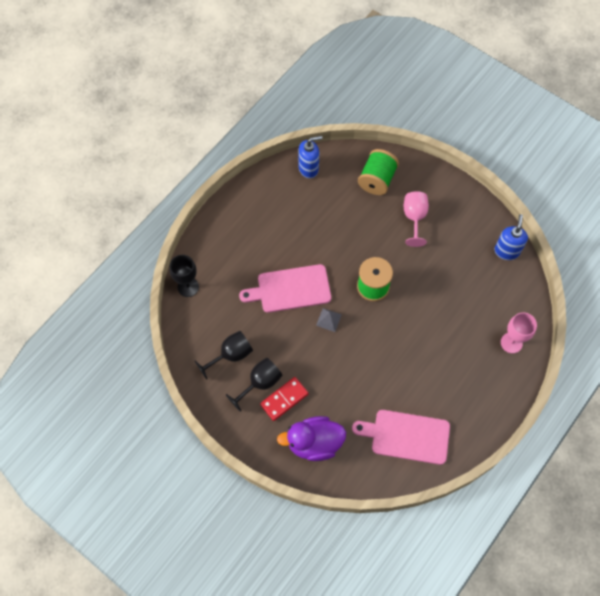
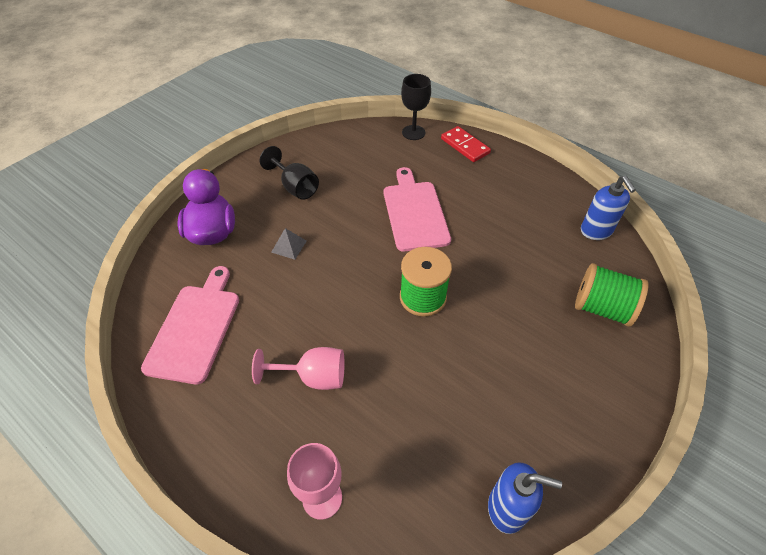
camera: 90 degrees right, 15 degrees down
black goblet [195,331,253,380] -> none
red domino [260,377,309,421] -> red domino moved to [441,126,491,162]
grey pyramid [316,308,342,332] -> grey pyramid moved to [271,228,307,260]
pink goblet [404,191,429,247] -> pink goblet moved to [252,347,345,390]

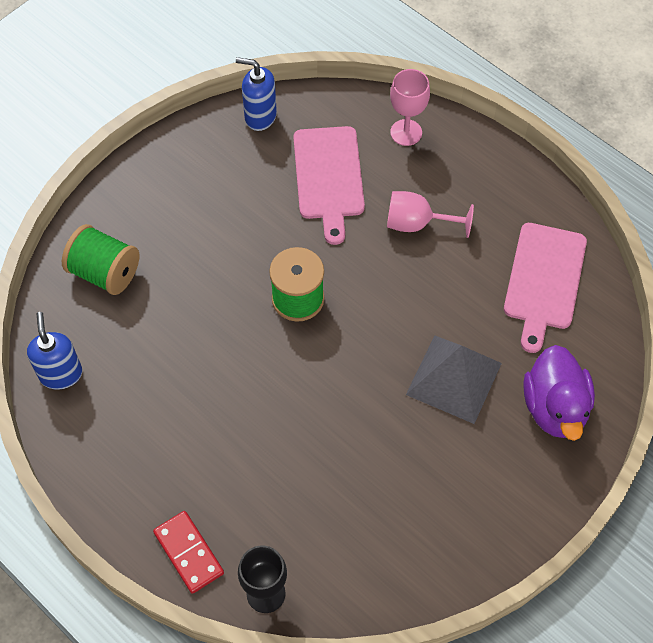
camera: 175 degrees left, 10 degrees up
black goblet [260,146,319,200] -> none
grey pyramid [271,228,307,260] -> grey pyramid [406,335,502,424], size x2.21
pink cutting board [384,167,451,251] -> pink cutting board moved to [293,126,365,245]

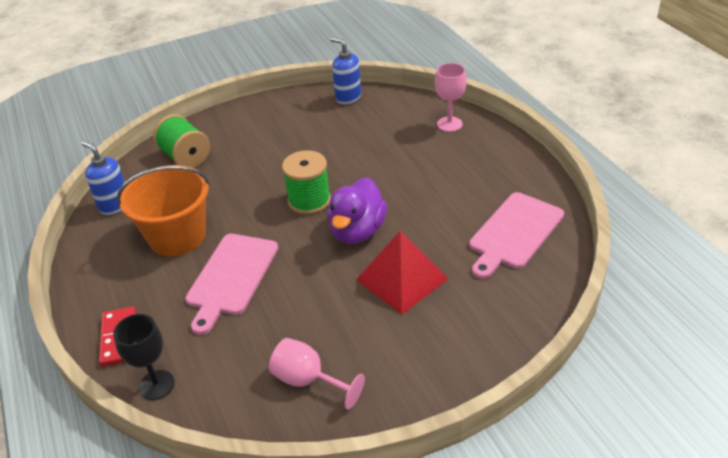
camera: 25 degrees right, 20 degrees down
blue soap dispenser [27,312,82,390] -> blue soap dispenser turned 60 degrees counterclockwise [81,141,125,215]
pink cutting board [293,126,365,245] -> pink cutting board moved to [185,234,278,335]
pink goblet [387,191,474,238] -> pink goblet moved to [269,338,365,409]
grey pyramid [406,335,502,424] -> red pyramid [356,230,448,314]
purple duck [523,345,595,441] -> purple duck moved to [328,177,387,244]
none -> orange bucket [117,165,210,256]

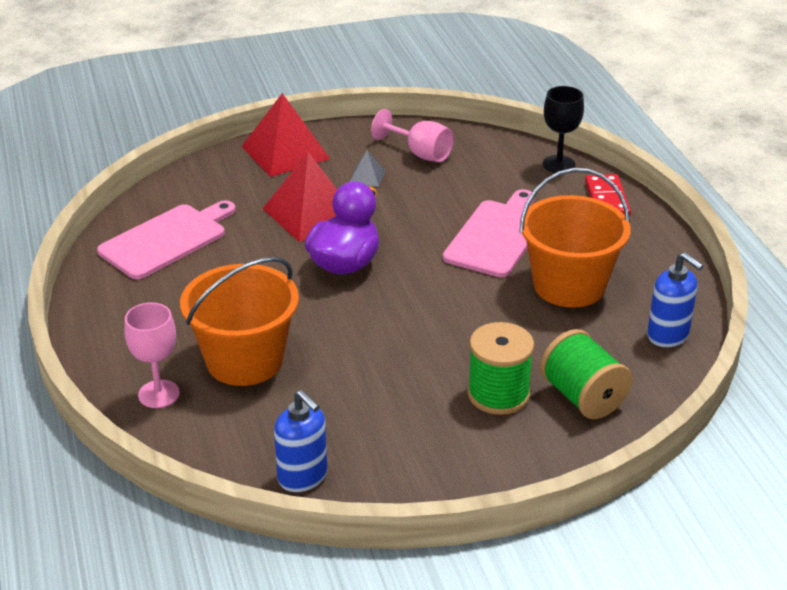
camera: 175 degrees left, 5 degrees down
green spool [282,150,331,215] -> green spool moved to [467,322,534,415]
none -> orange bucket [180,257,299,386]
none -> red pyramid [241,93,330,177]
none -> grey pyramid [350,150,386,187]

